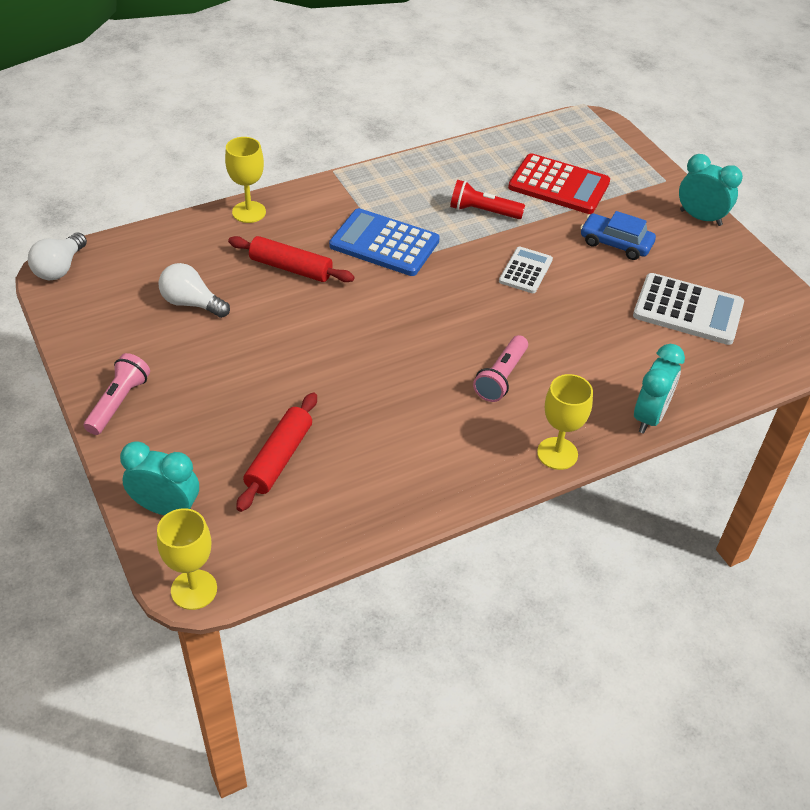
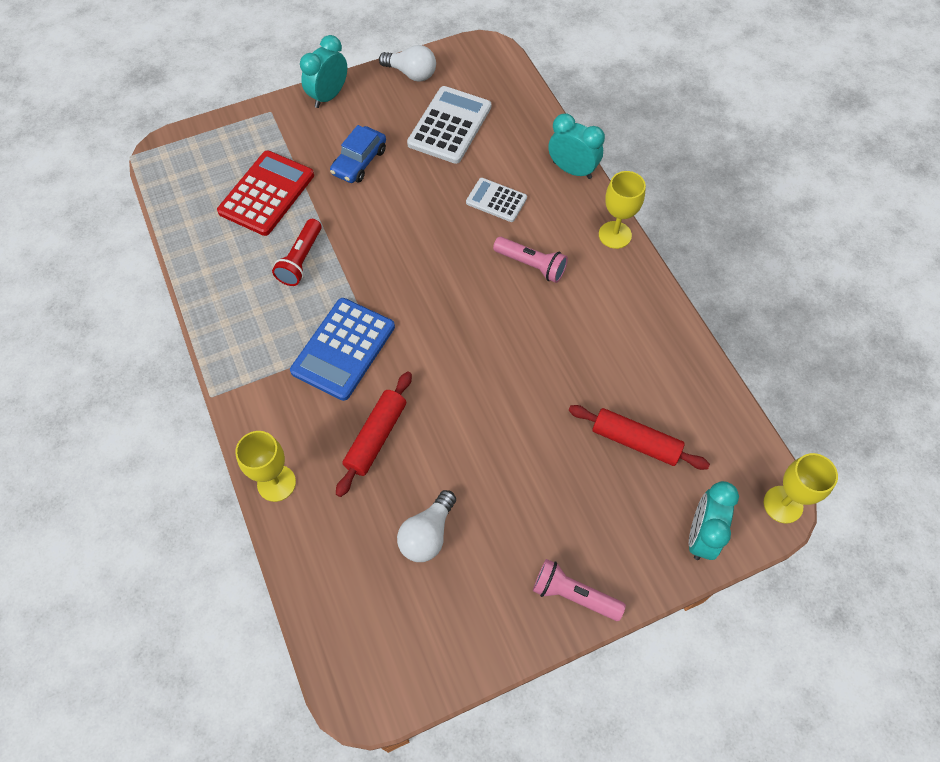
camera: 85 degrees left, 15 degrees up
white light bulb [28,233,87,280] -> white light bulb moved to [379,45,436,82]
white calculator [499,247,553,293] -> white calculator moved to [466,178,527,222]

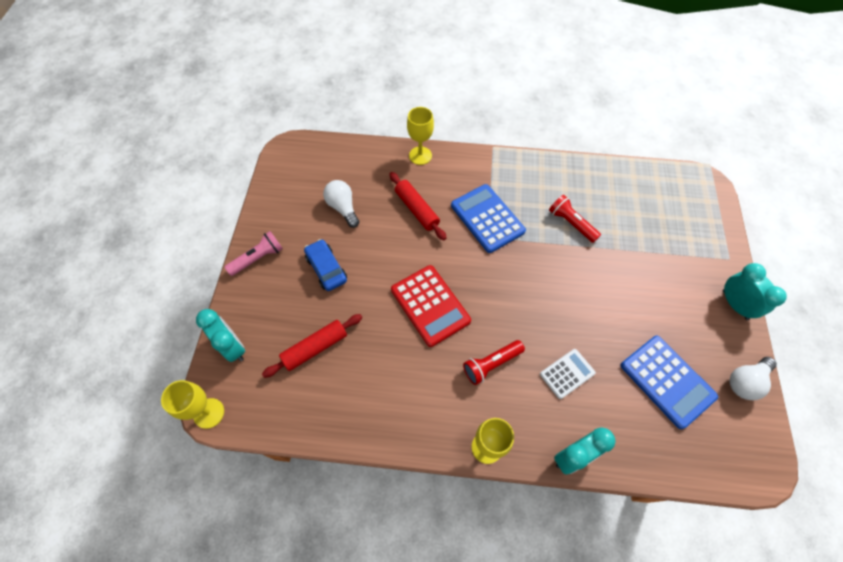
camera: 120 degrees right, 0 degrees up
red calculator [217,150,314,236] -> red calculator moved to [391,265,471,347]
blue car [330,125,386,183] -> blue car moved to [304,239,347,291]
white calculator [407,86,491,164] -> blue calculator [621,336,718,429]
pink flashlight [493,237,568,283] -> red flashlight [463,340,525,385]

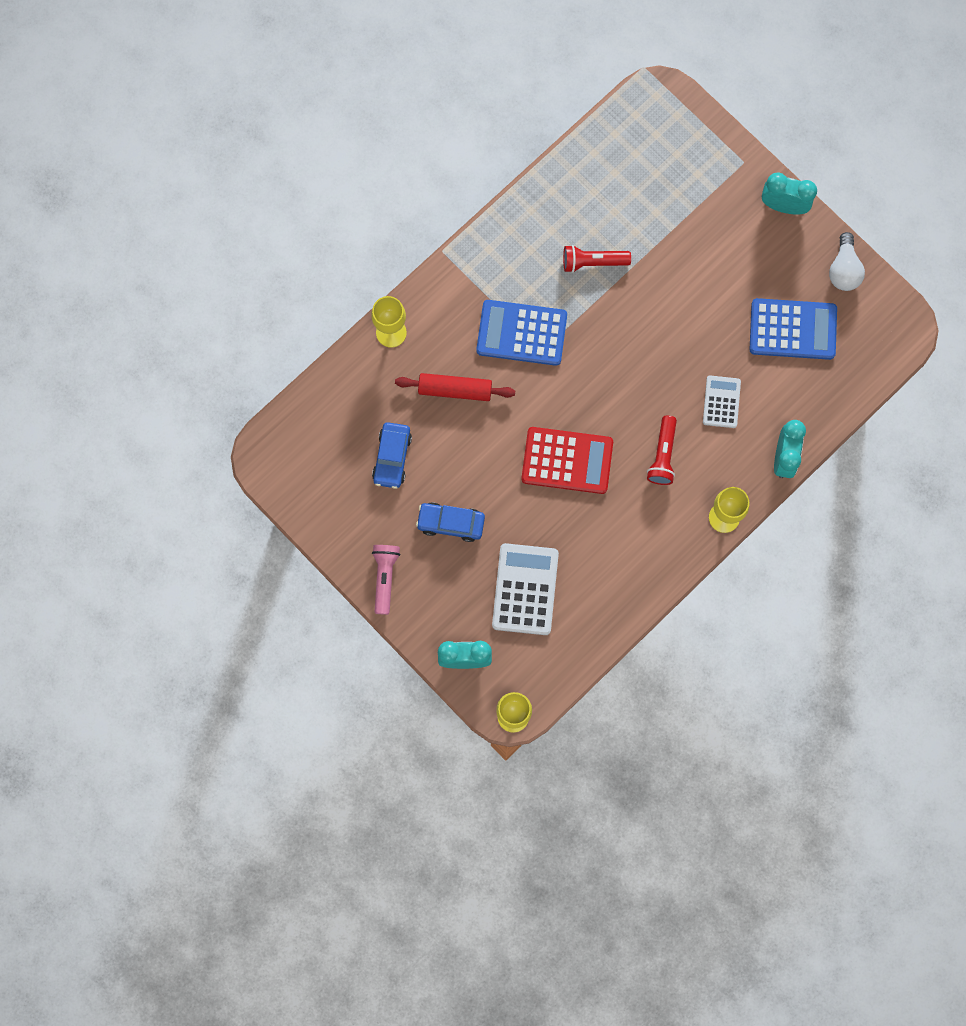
camera: 50 degrees left, 15 degrees up
red rolling pin [262,314,362,378] -> white calculator [492,543,559,635]
white light bulb [323,180,359,228] -> blue car [372,422,412,489]

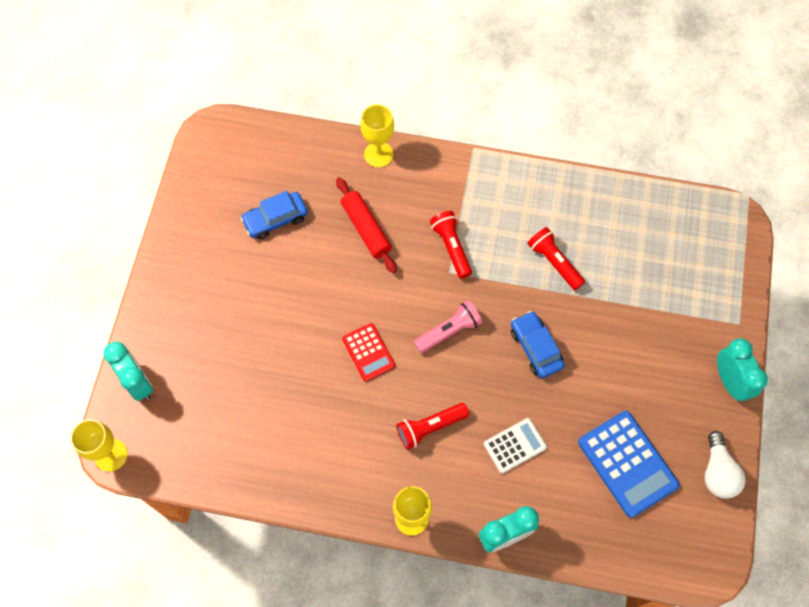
camera: 55 degrees right, 10 degrees down
pink flashlight [372,545,400,615] -> pink flashlight moved to [414,300,482,353]
blue car [416,502,485,542] -> blue car moved to [511,311,565,378]
blue calculator [476,300,567,366] -> red flashlight [430,211,472,279]
white calculator [492,543,559,635] -> none
red calculator [521,427,613,494] -> red calculator [342,323,395,382], size x0.59
white light bulb [829,232,865,291] -> white light bulb turned 60 degrees counterclockwise [705,431,746,499]

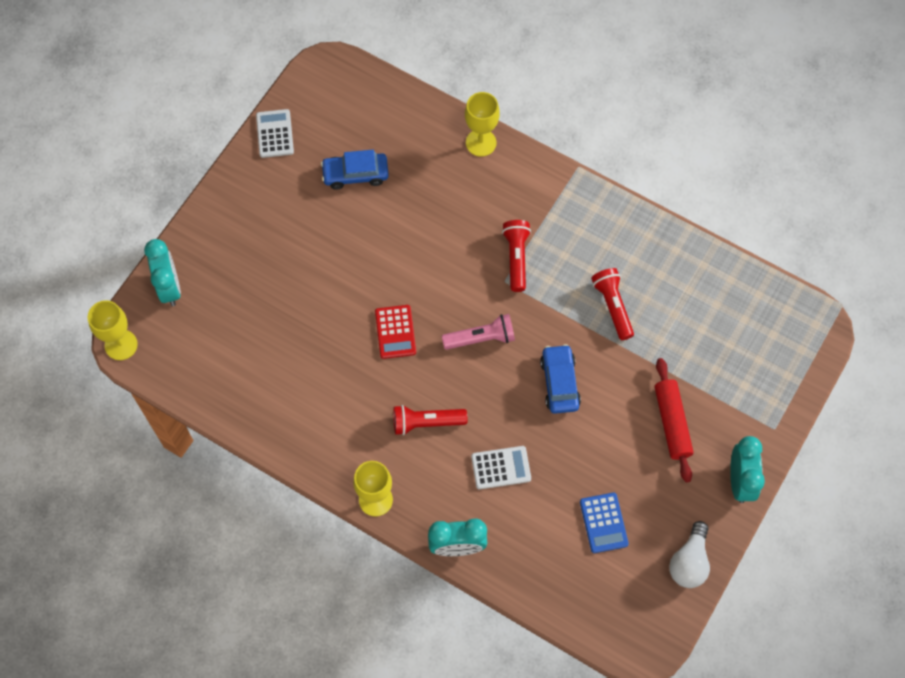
camera: 20 degrees right, 0 degrees up
red rolling pin [336,177,397,273] -> red rolling pin moved to [655,358,694,482]
blue calculator [578,411,680,518] -> blue calculator [580,493,629,553], size x0.59
none -> white calculator [256,109,294,158]

